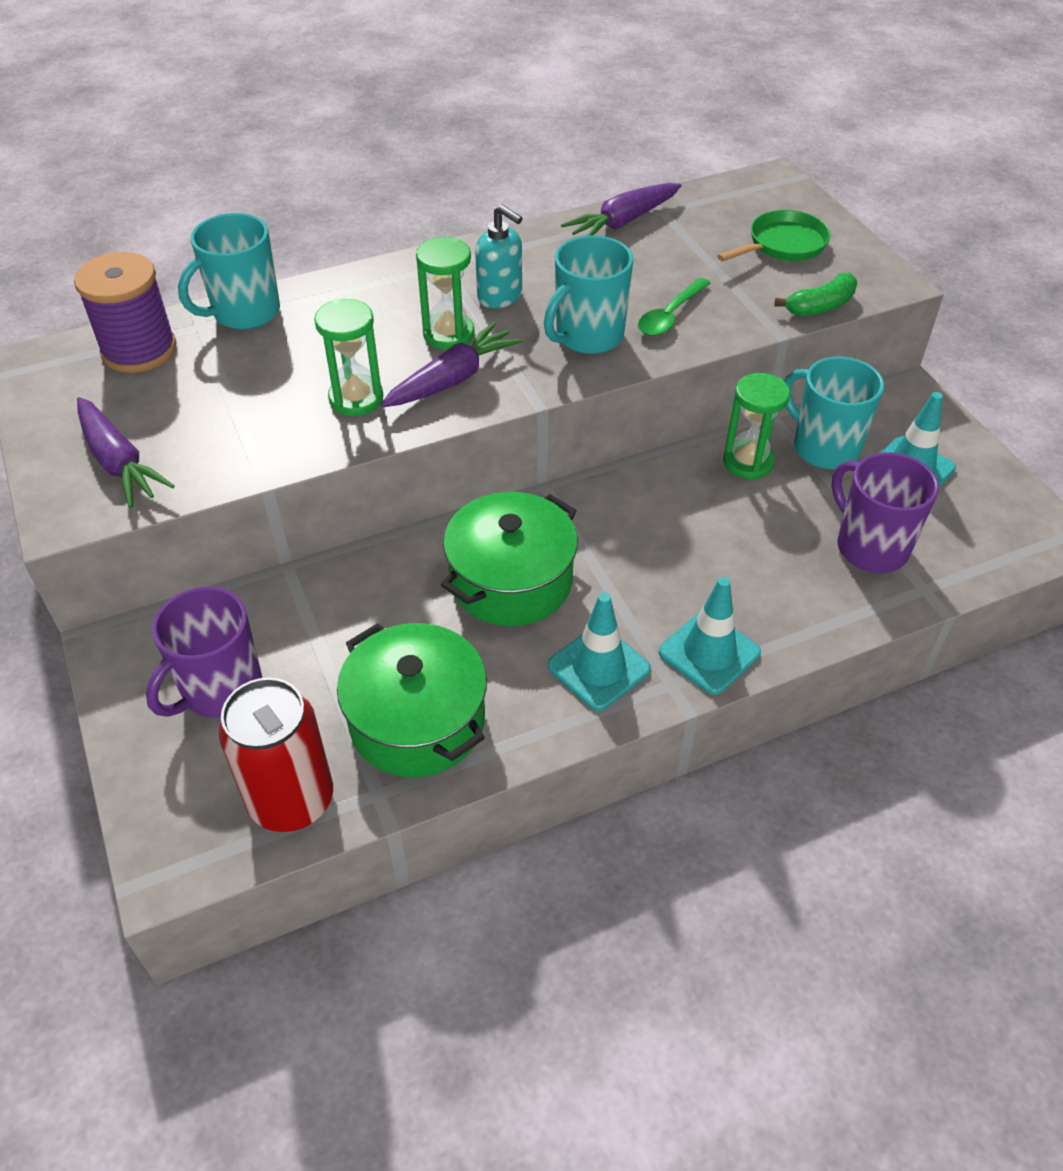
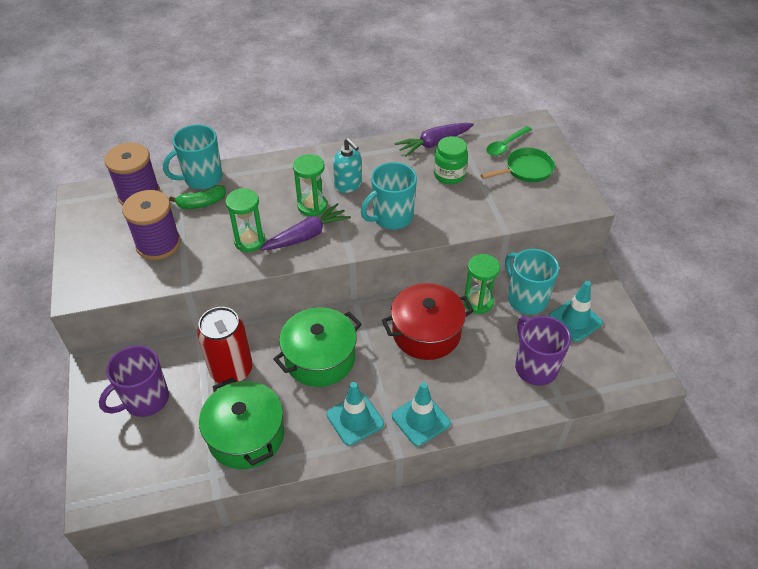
camera: 10 degrees right, 0 degrees up
purple carrot [77,397,175,508] -> none
red can [219,678,333,832] -> red can moved to [197,307,253,384]
green spoon [638,278,711,336] -> green spoon moved to [486,126,532,156]
green banana [775,273,857,316] -> green banana moved to [169,185,226,209]
none -> purple spool [122,190,181,260]
none -> red pot [382,283,474,360]
none -> green jar [434,136,468,184]

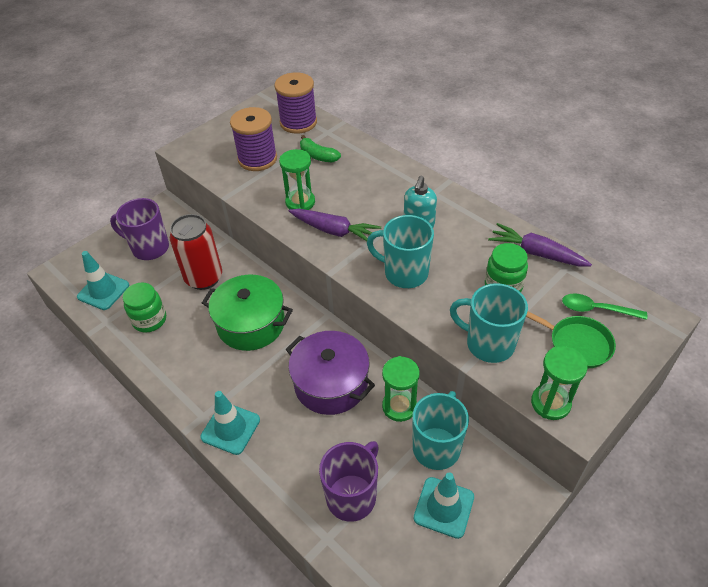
camera: 60 degrees right, 0 degrees up
turquoise mug [163,125,223,189] -> turquoise mug moved to [450,283,528,363]
green pot [199,377,284,469] -> green jar [123,282,166,333]
green hourglass [293,154,327,216] -> green hourglass moved to [531,346,588,420]
turquoise traffic cone [327,382,384,446] -> turquoise traffic cone moved to [77,251,129,310]
red pot [382,283,474,360] -> purple pot [286,331,375,415]

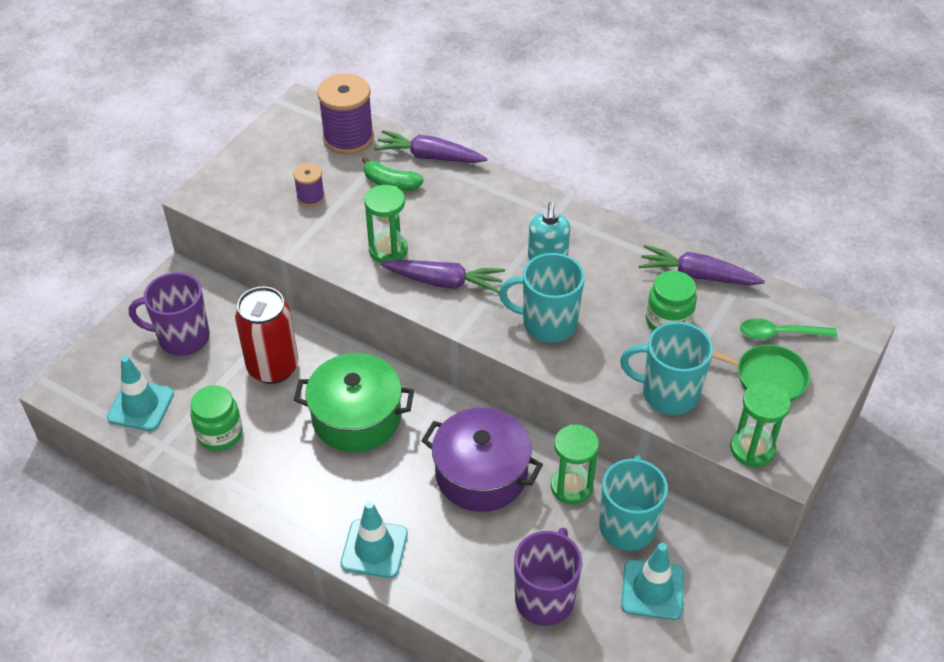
camera: 15 degrees left, 0 degrees up
purple spool [230,107,277,171] -> purple spool [293,163,325,207], size x0.53
none -> purple carrot [374,130,488,163]

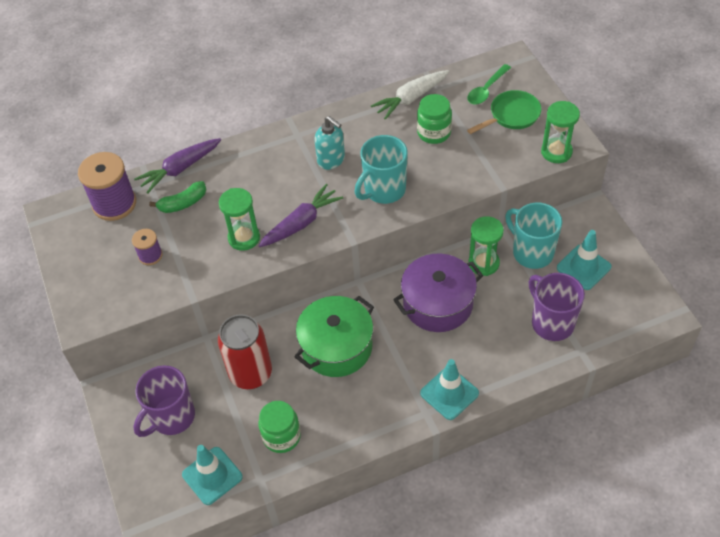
camera: 50 degrees left, 5 degrees up
turquoise mug [620,322,713,415] -> none
purple carrot [638,245,765,285] -> white carrot [371,70,449,120]

